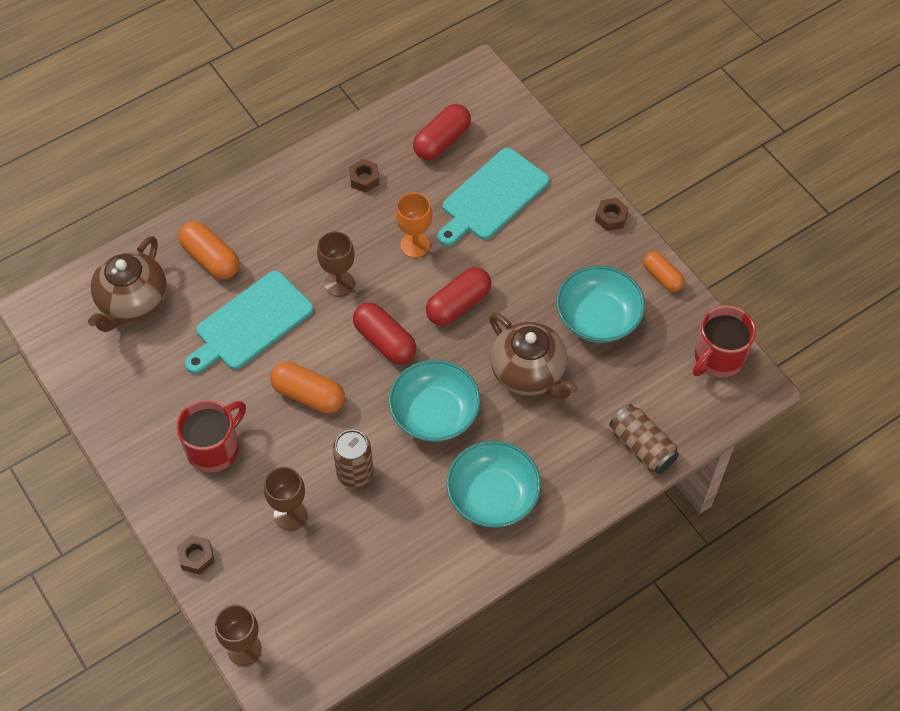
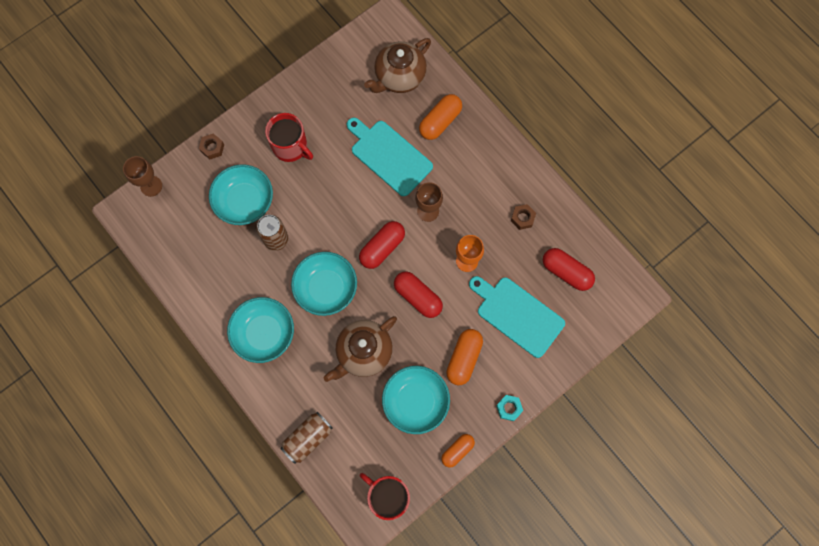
camera: 85 degrees right, 15 degrees up
brown teapot [88,236,167,332] -> brown teapot turned 60 degrees counterclockwise [364,38,431,93]
brown goblet [264,467,307,530] -> turquoise bowl [209,165,273,225]
orange capsule [270,362,345,413] -> orange capsule moved to [446,329,483,385]
brown nut [595,198,628,231] -> turquoise nut [496,395,523,421]

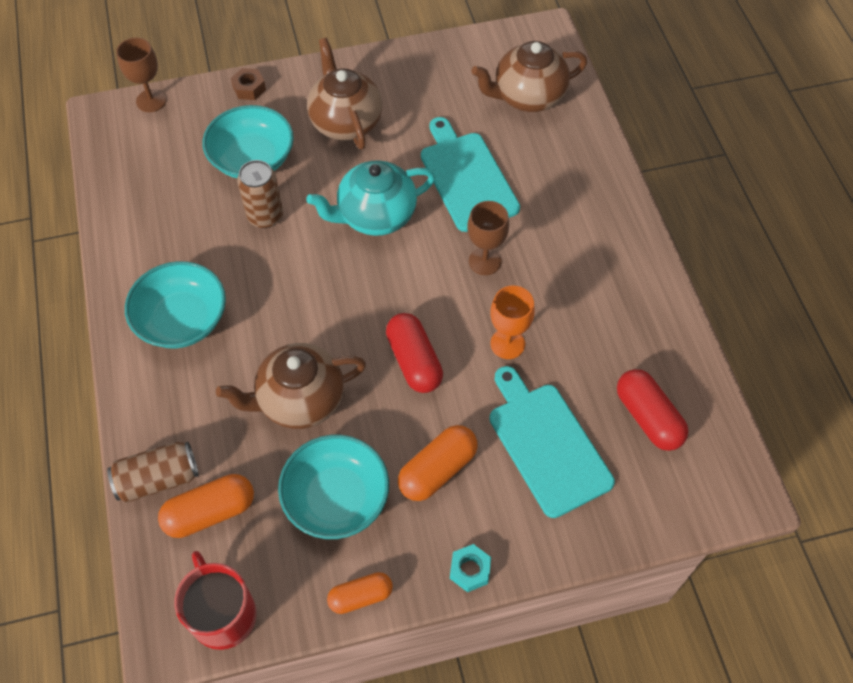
camera: 25 degrees right, 15 degrees down
red mug [265,113,313,162] -> brown teapot [307,38,382,149]
turquoise bowl [291,252,357,316] -> none
red capsule [359,221,405,269] -> none
orange capsule [419,94,462,140] -> orange capsule moved to [158,474,254,538]
brown nut [511,204,536,230] -> none
none -> turquoise teapot [307,160,435,236]

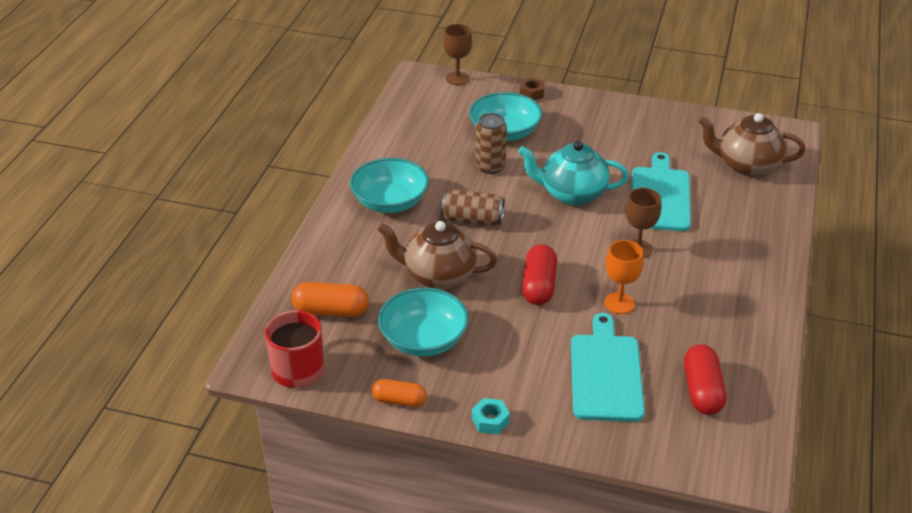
camera: 30 degrees right, 20 degrees down
brown can [107,442,199,503] -> brown can moved to [441,189,505,226]
brown teapot [307,38,382,149] -> none
orange capsule [398,425,477,501] -> none

